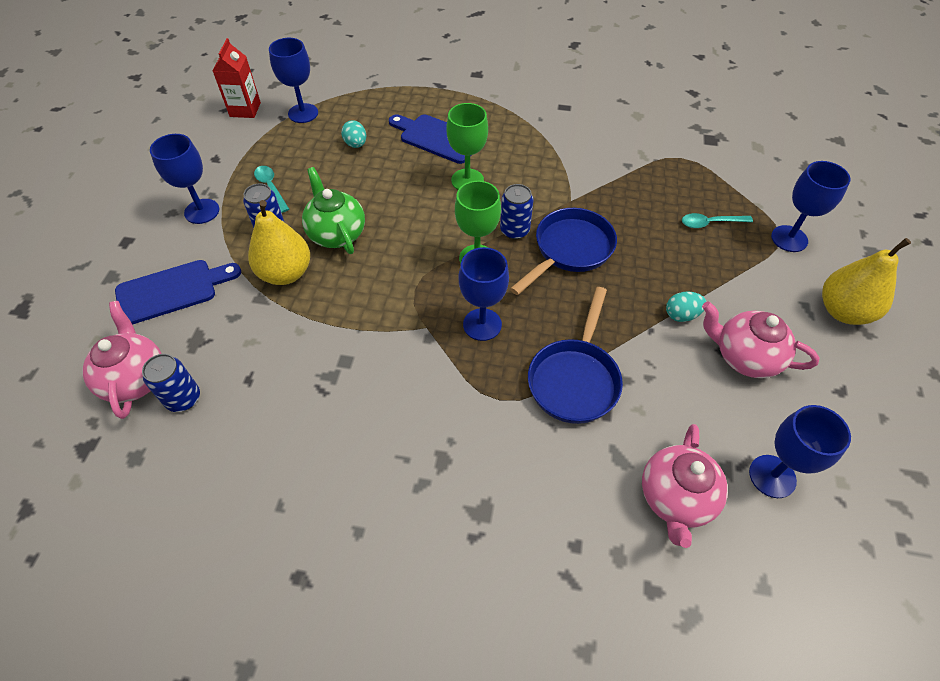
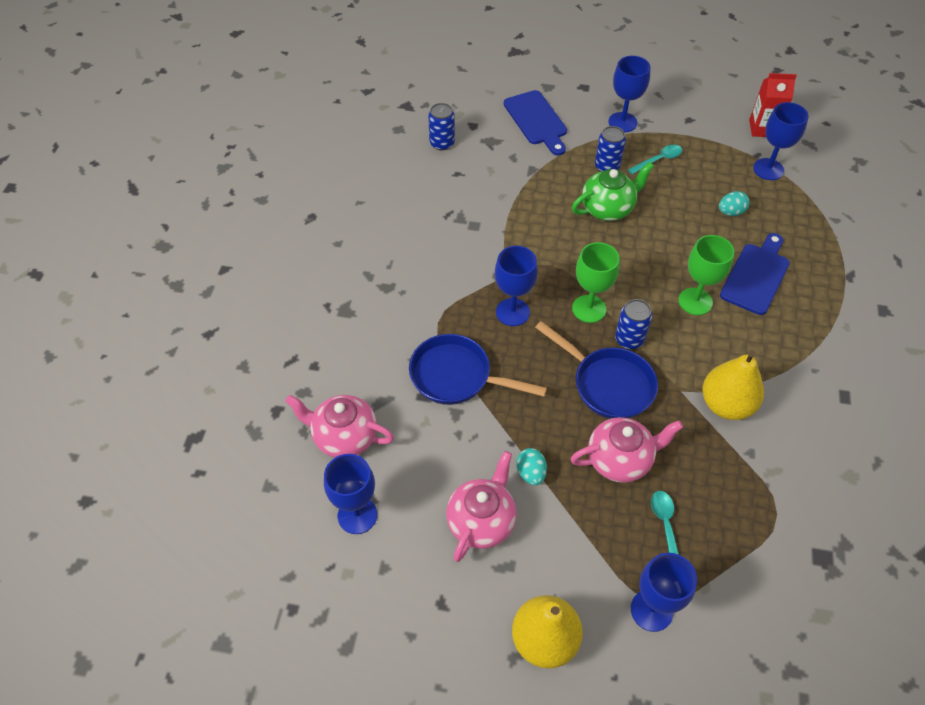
camera: 90 degrees right, 0 degrees up
pink teapot [82,301,162,419] -> pink teapot moved to [571,417,683,483]
yellow pear [248,200,310,285] -> yellow pear moved to [702,350,764,420]

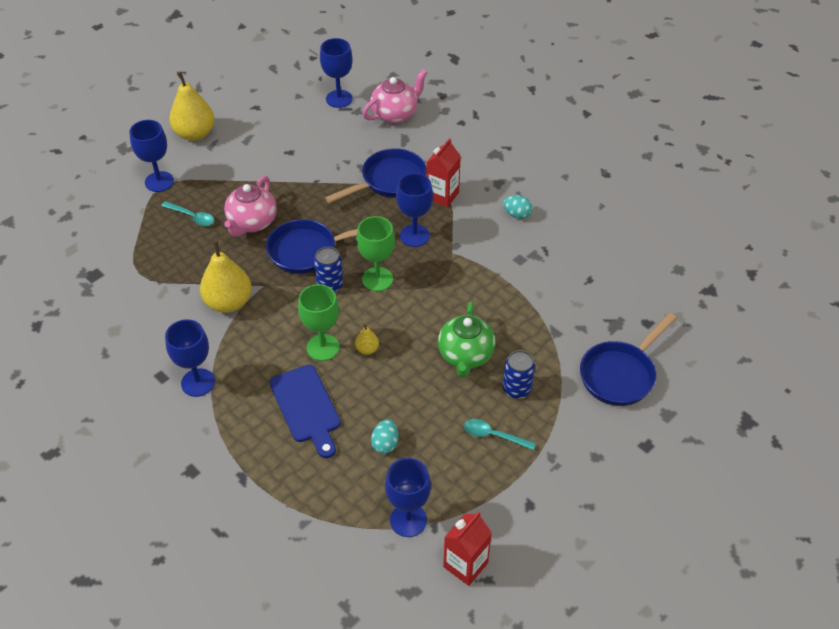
camera: 125 degrees right, 5 degrees down
blue can [428,103,455,150] -> none
pink teapot [446,451,517,562] -> none
blue cutting board [504,90,567,156] -> blue pan [580,313,676,406]
turquoise egg [517,448,547,485] -> turquoise egg moved to [503,195,533,219]
blue goblet [608,56,651,132] -> blue goblet moved to [165,319,215,397]
turquoise spoon [628,145,682,174] -> turquoise spoon turned 105 degrees clockwise [464,419,536,450]
none -> yellow pear [355,325,379,355]
none -> red carton [426,138,461,207]

